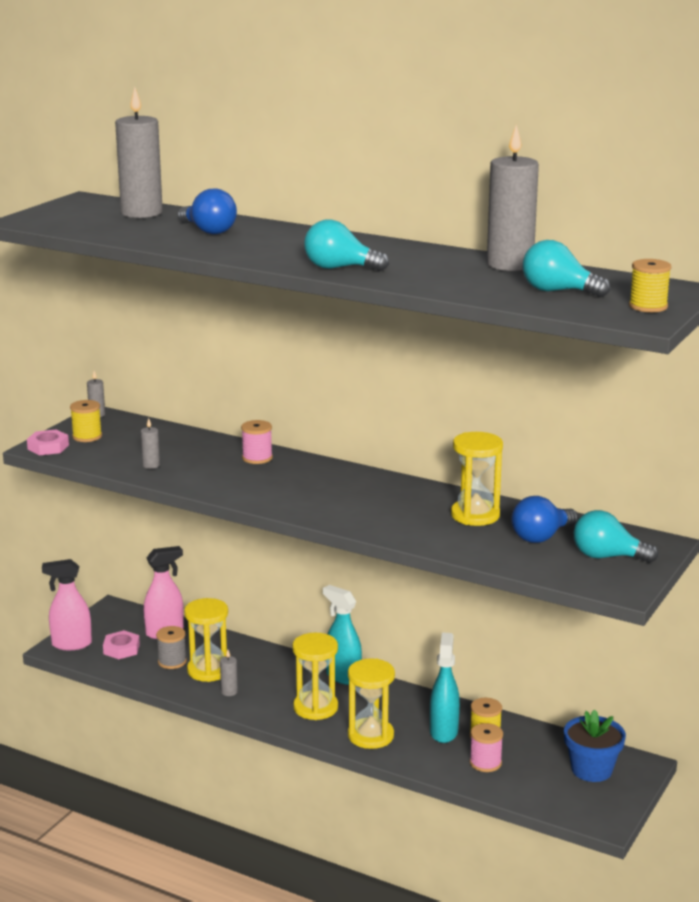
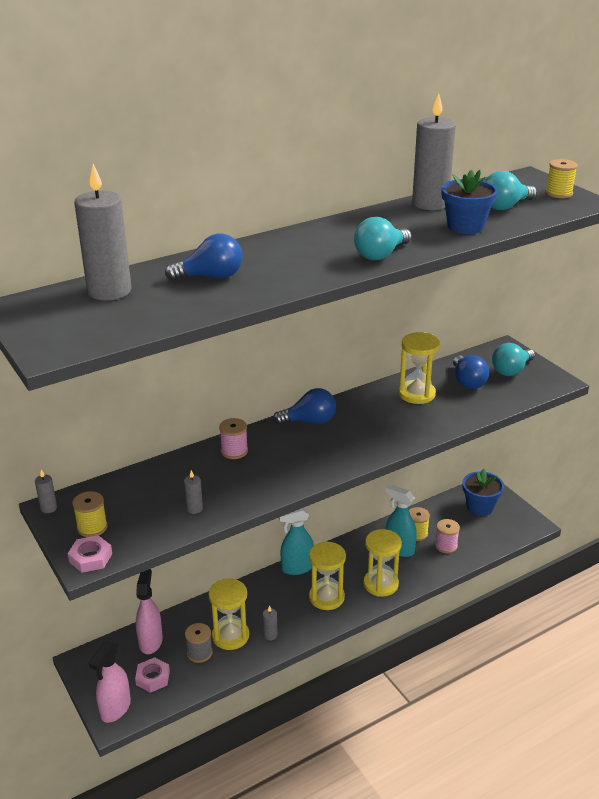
camera: 60 degrees left, 10 degrees up
none -> blue light bulb [273,388,336,425]
none -> blue flower pot [442,170,498,234]

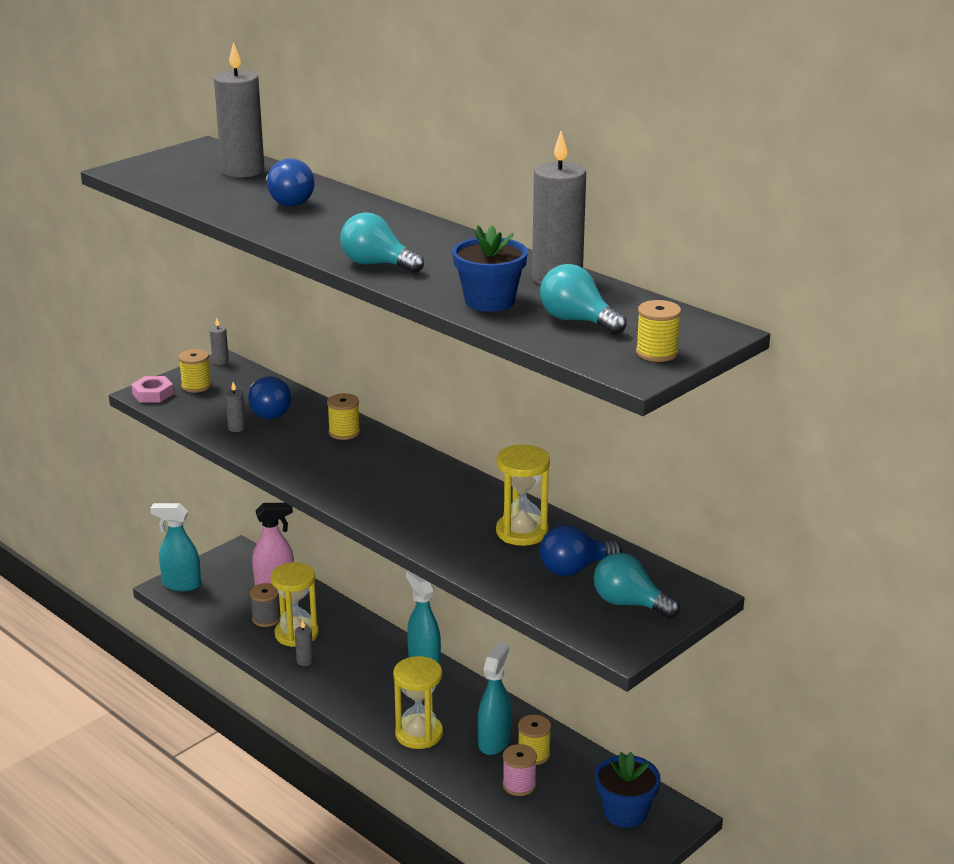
camera: 75 degrees right, 5 degrees down
pink spray bottle [89,641,131,723] -> turquoise spray bottle [150,503,201,591]
pink nut [135,657,170,693] -> none
pink spool [219,418,248,459] -> yellow spool [327,393,360,440]
blue light bulb [273,388,336,425] -> blue light bulb moved to [248,376,291,419]
yellow hourglass [309,541,346,610] -> none

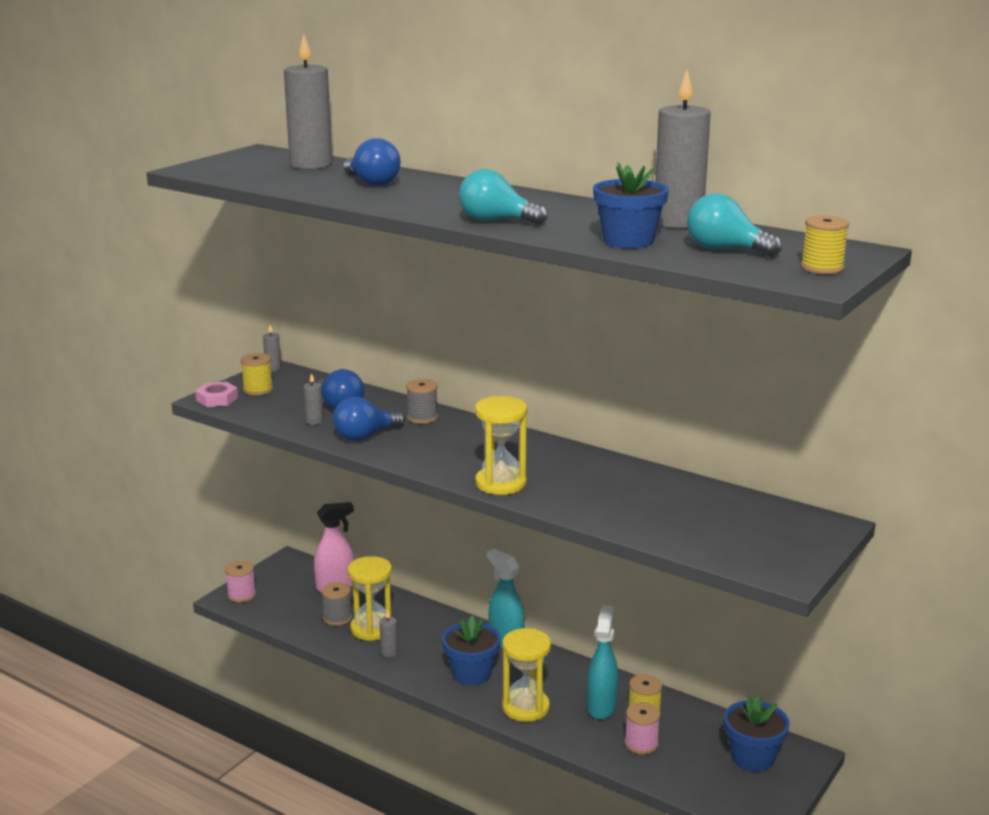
camera: 10 degrees left, 5 degrees down
turquoise spray bottle [150,503,201,591] -> pink spool [225,560,256,602]
yellow spool [327,393,360,440] -> grey spool [406,379,438,424]
yellow hourglass [496,445,550,546] -> yellow hourglass moved to [475,396,527,495]
blue light bulb [540,525,622,576] -> blue light bulb moved to [333,397,405,441]
turquoise light bulb [594,553,680,618] -> none
none -> blue flower pot [442,616,501,685]

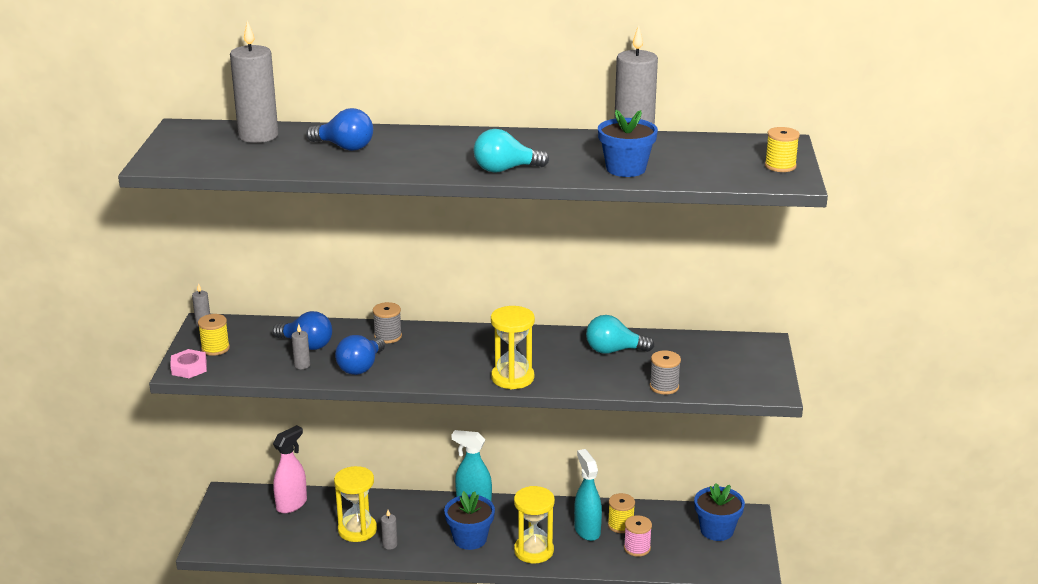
camera: 30 degrees left, 5 degrees up
pink spool [225,560,256,602] -> none
grey spool [321,582,352,626] -> grey spool moved to [650,350,681,395]
turquoise light bulb [687,193,782,257] -> turquoise light bulb moved to [586,315,654,354]

